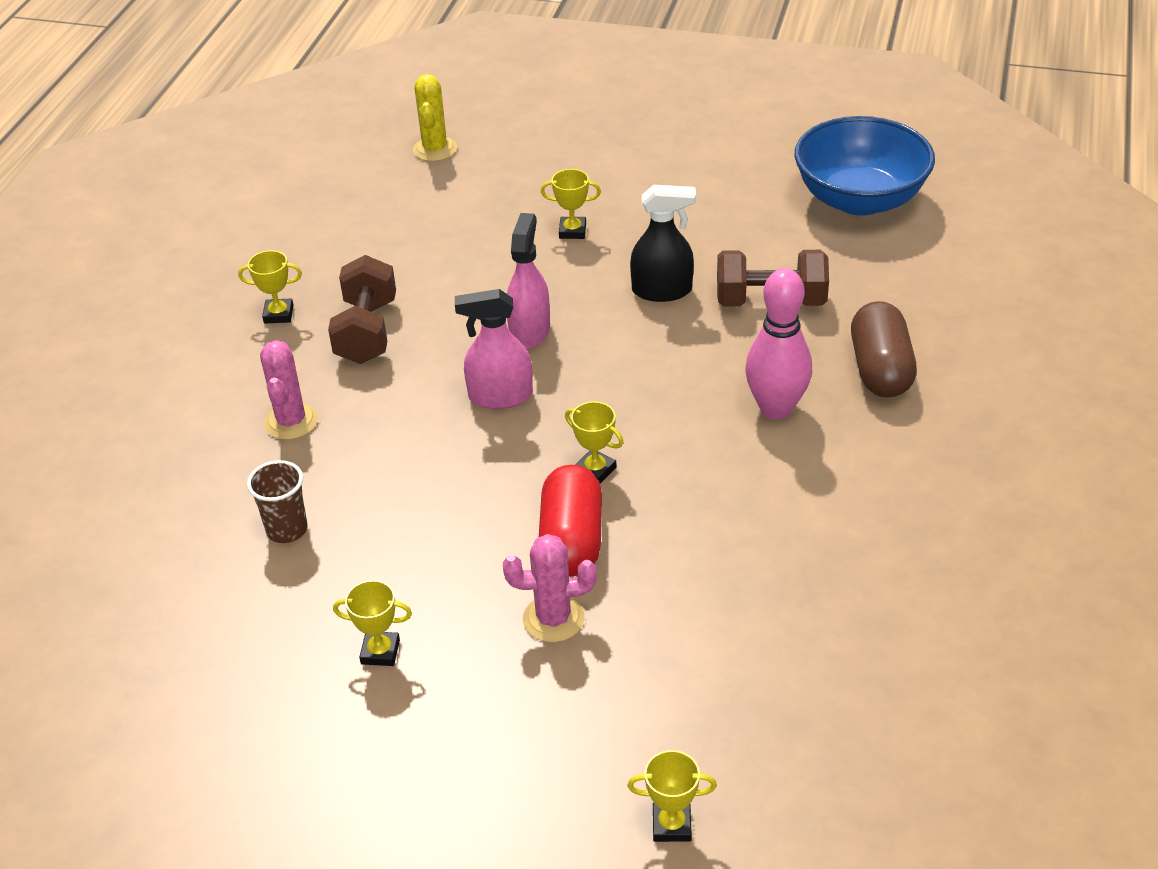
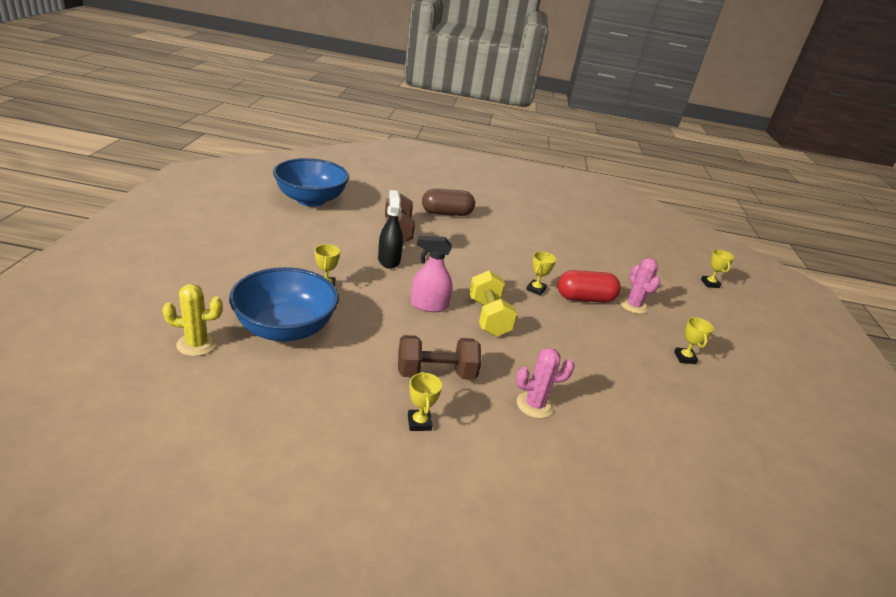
camera: 105 degrees left, 10 degrees down
brown cup [247,460,308,543] -> none
pink spray bottle [455,289,533,409] -> yellow dumbbell [469,270,518,336]
pink bowling pin [745,268,812,419] -> none
none -> blue bowl [229,267,339,342]

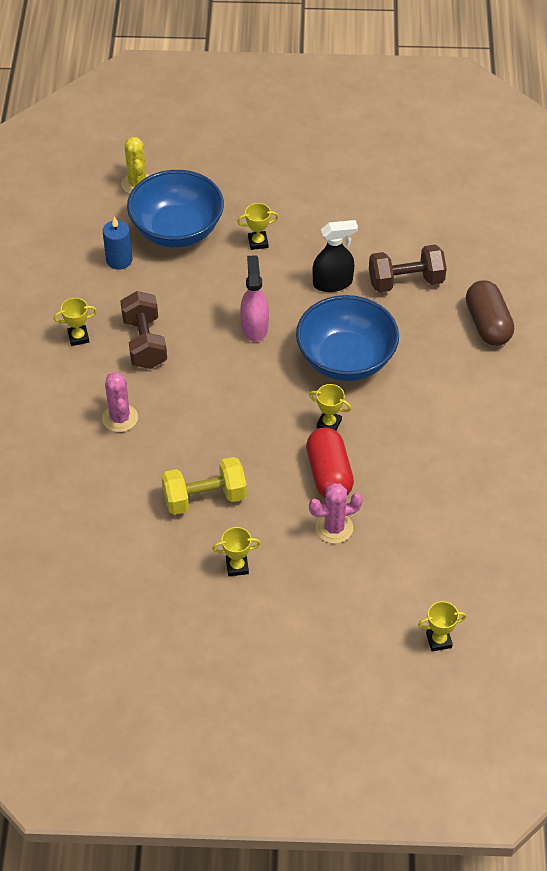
camera: 90 degrees right, 20 degrees up
blue bowl [273,158,349,207] -> blue bowl moved to [296,295,399,381]
yellow dumbbell [469,270,518,336] -> yellow dumbbell moved to [161,457,247,515]
none -> blue candle [103,216,132,270]

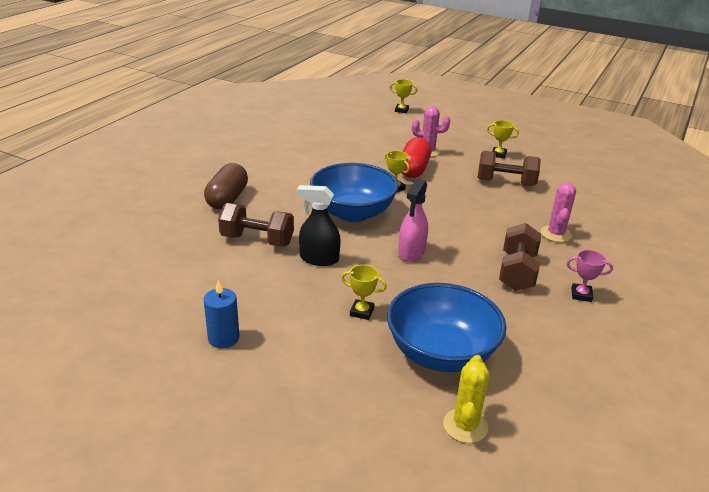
camera: 155 degrees left, 20 degrees down
yellow trophy [54,298,97,346] -> pink trophy [567,250,613,302]
blue candle [103,216,132,270] -> blue candle moved to [204,280,239,348]
yellow dumbbell [161,457,247,515] -> brown dumbbell [478,151,541,186]

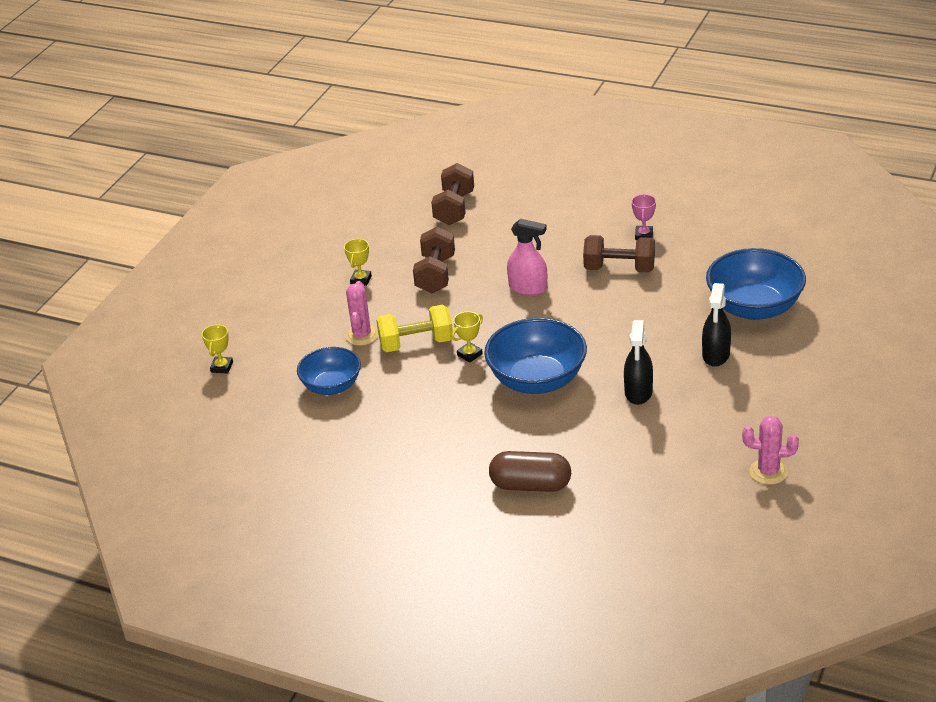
camera: 90 degrees left, 5 degrees up
blue candle [204,280,239,348] -> none
brown dumbbell [218,203,294,247] -> brown dumbbell moved to [431,163,474,225]
yellow trophy [341,265,387,320] -> black spray bottle [702,283,731,367]
pink spray bottle [398,179,428,262] -> pink spray bottle moved to [507,219,547,295]
red capsule [402,137,431,178] -> yellow dumbbell [376,305,453,352]
yellow cactus [443,355,490,443] -> none
pink cactus [541,182,576,242] -> pink cactus moved to [742,416,799,485]
none -> blue bowl [297,347,361,395]

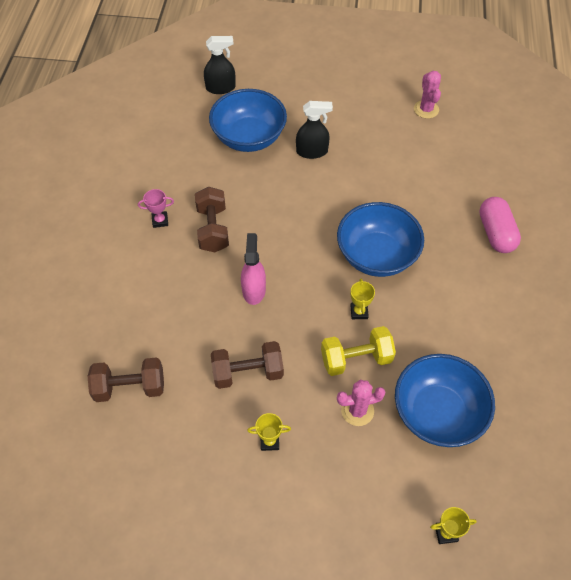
camera: 110 degrees left, 20 degrees up
blue bowl [297,347,361,395] -> blue bowl [395,354,495,447], size x1.57
yellow dumbbell [376,305,453,352] -> yellow dumbbell turned 75 degrees counterclockwise [321,326,396,376]
yellow trophy [452,311,483,363] -> yellow trophy turned 60 degrees clockwise [350,279,375,319]
brown capsule [489,451,571,492] -> pink capsule [479,197,521,253]
black spray bottle [624,320,653,405] -> black spray bottle moved to [204,36,236,94]

